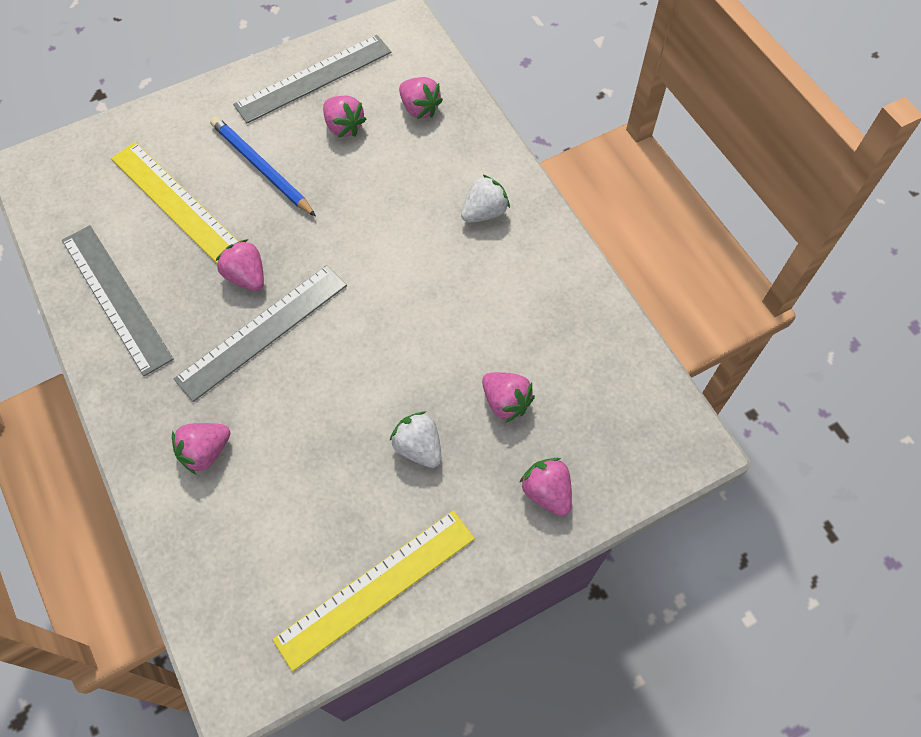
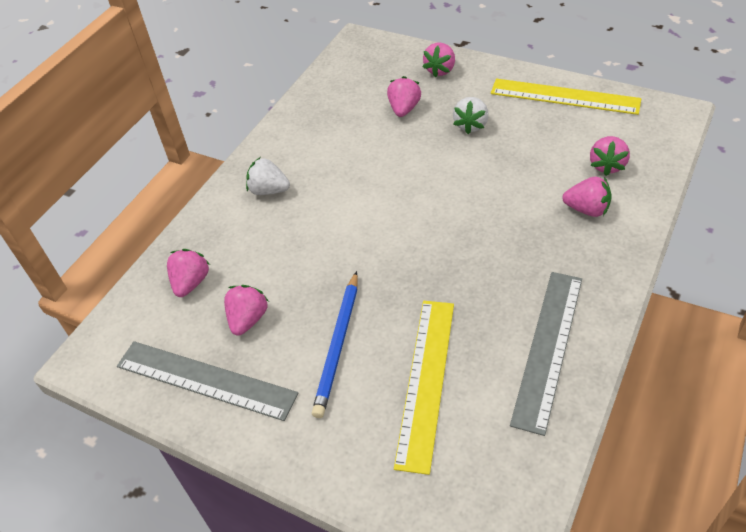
camera: 120 degrees left, 15 degrees down
grey ruler [174,265,347,402] -> none
pink strawberry [215,239,264,291] -> pink strawberry moved to [590,136,630,176]

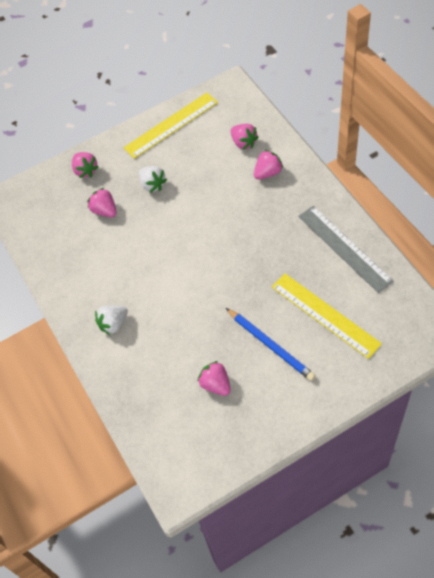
camera: 55 degrees left, 10 degrees up
grey ruler [117,341,298,421] -> none
pink strawberry [167,249,210,297] -> none

